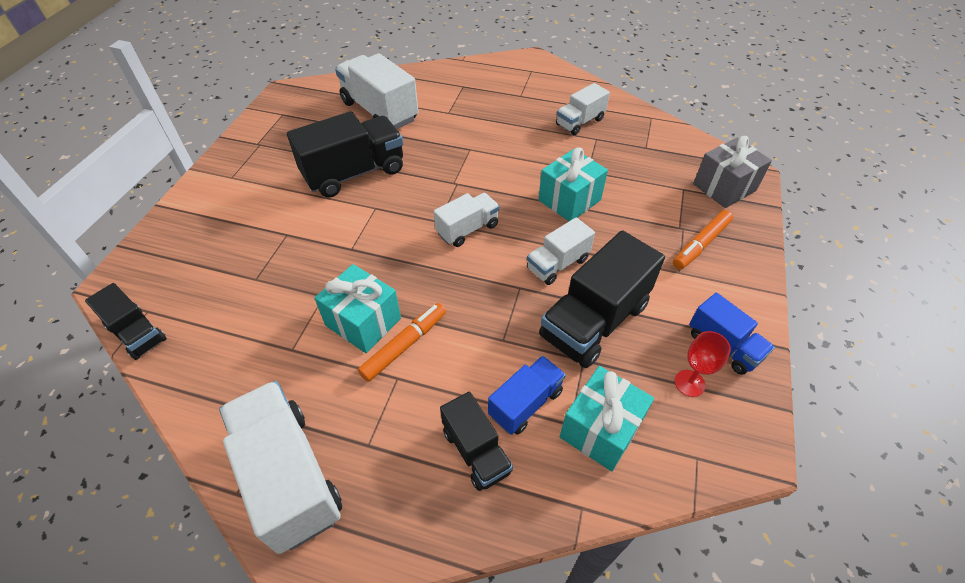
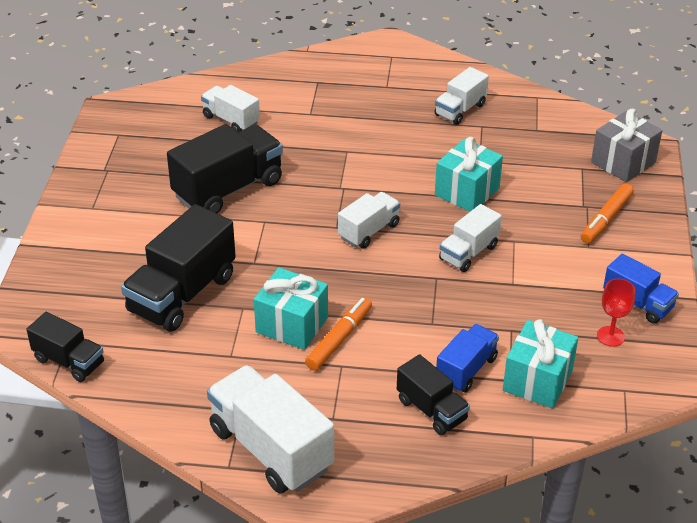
camera: 10 degrees left, 10 degrees down
white truck [335,53,418,129] -> white truck [201,85,260,132], size x0.57
black truck [539,230,665,368] -> black truck moved to [121,204,236,332]

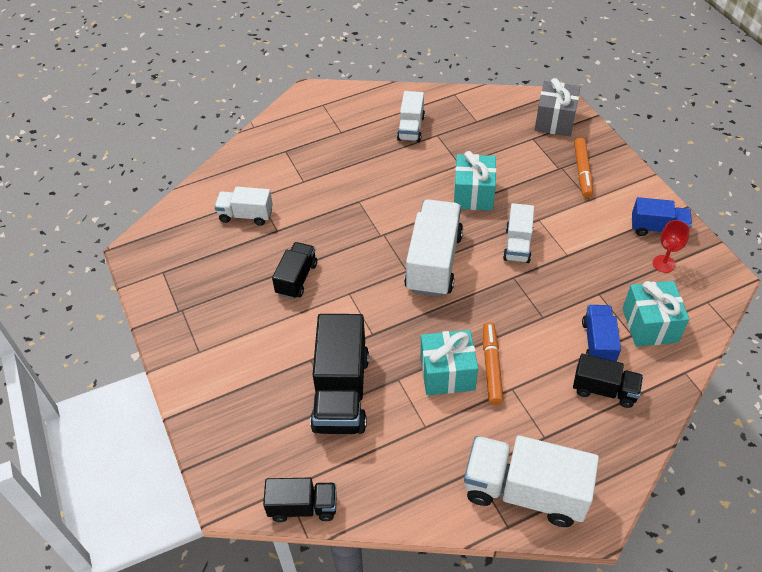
camera: 30 degrees left, 10 degrees up
black truck [167,124,283,214] -> black truck [272,242,317,299], size x0.57
white truck [338,192,400,249] -> white truck [404,199,463,297], size x1.74

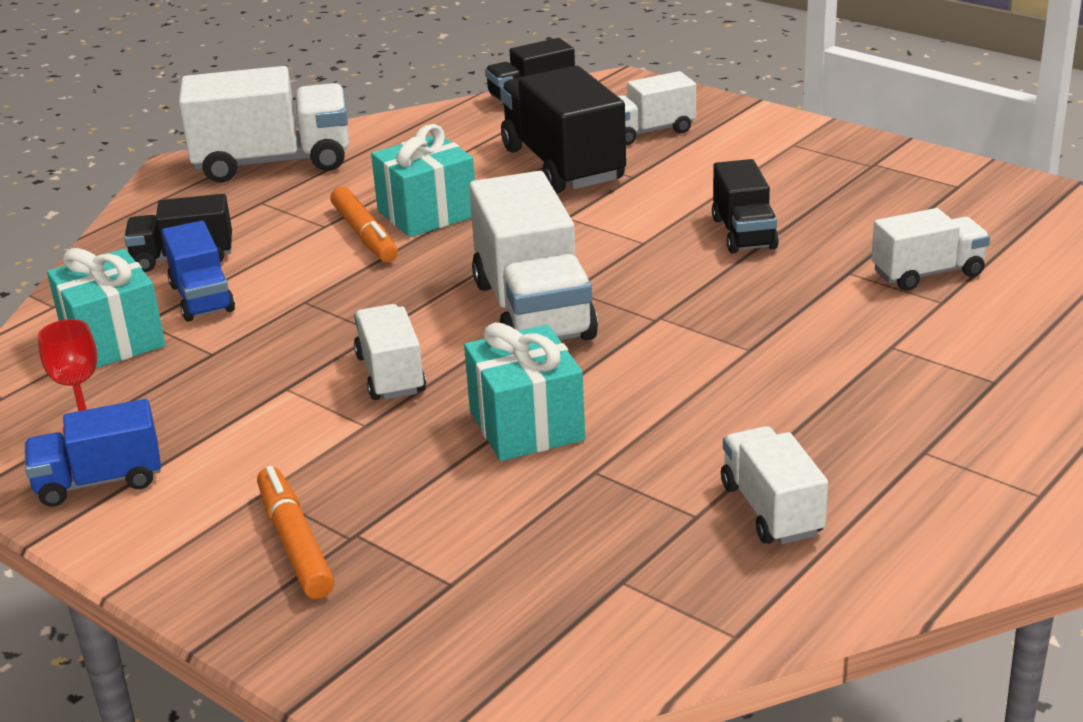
camera: 155 degrees right, 20 degrees down
grey gift [535,78,580,136] -> none
none -> white truck [618,71,696,145]

